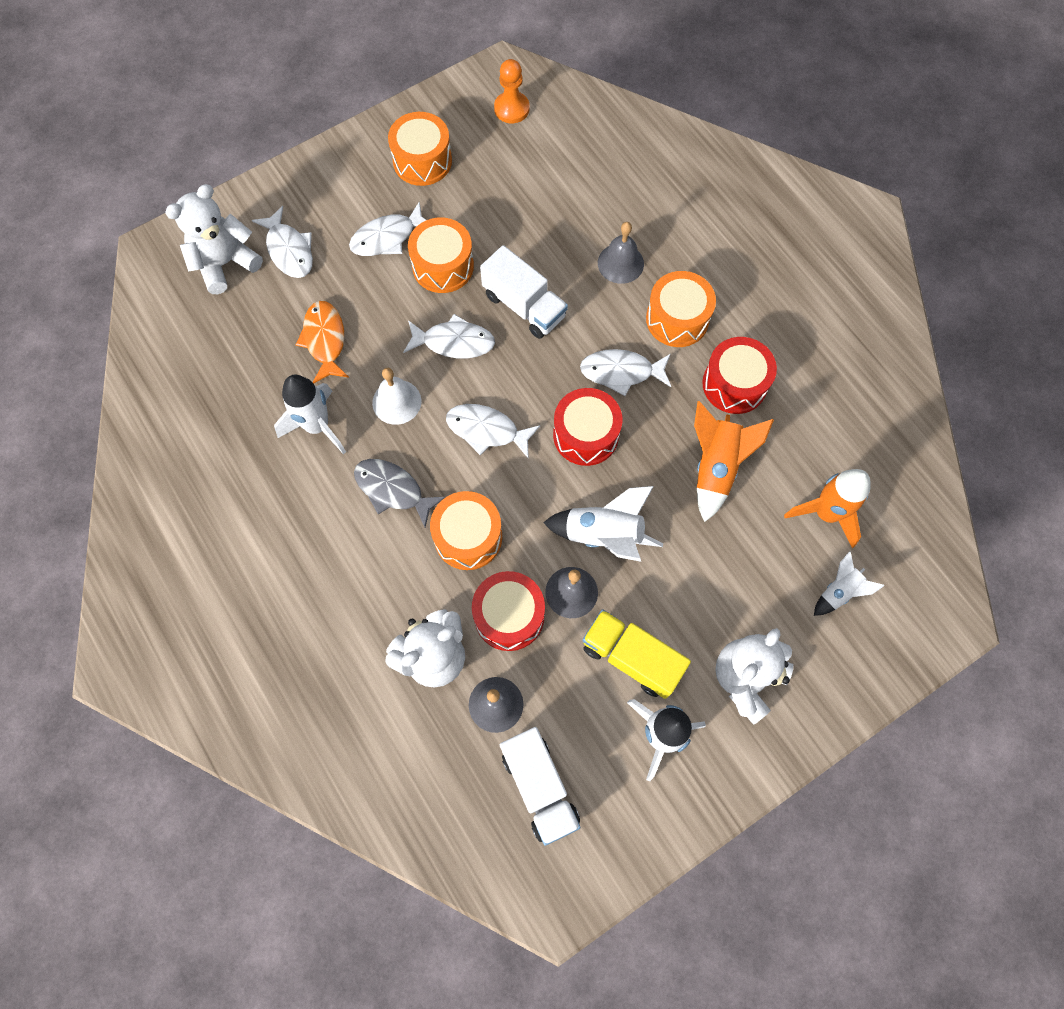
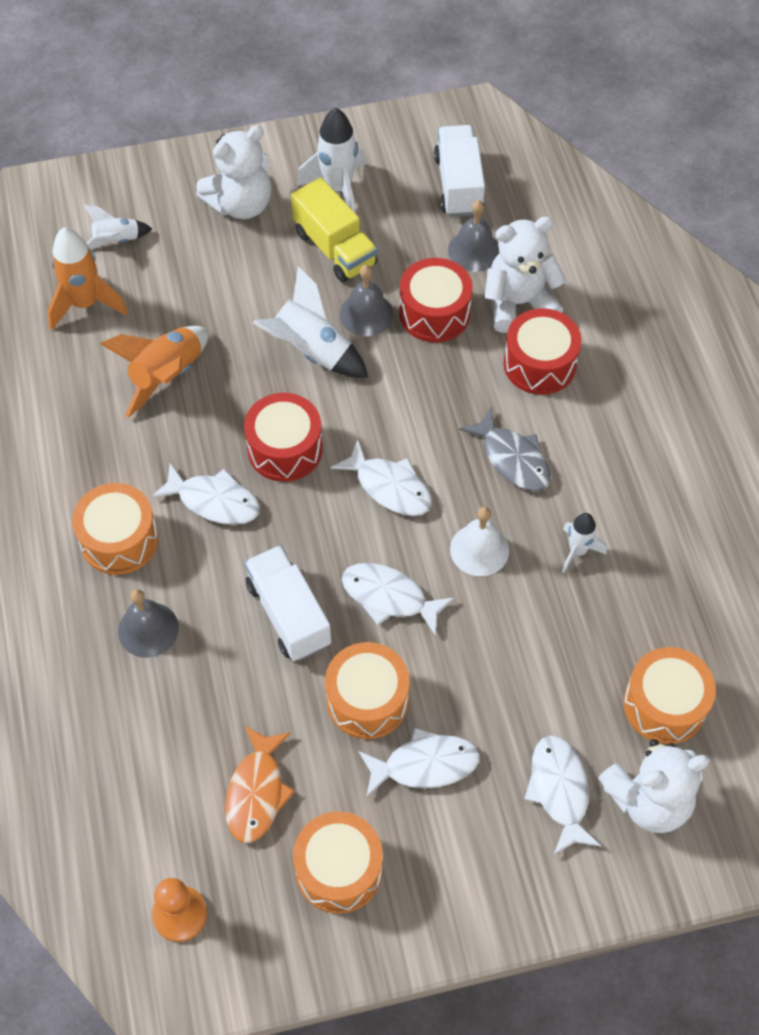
camera: 160 degrees left, 10 degrees down
white rocket [274,375,346,454] -> white rocket [562,513,607,573], size x0.59
orange fish [296,301,349,384] -> orange fish moved to [225,726,295,843]
orange drum [430,491,502,570] -> orange drum moved to [624,647,716,744]
red drum [702,337,777,414] -> red drum moved to [504,308,582,395]

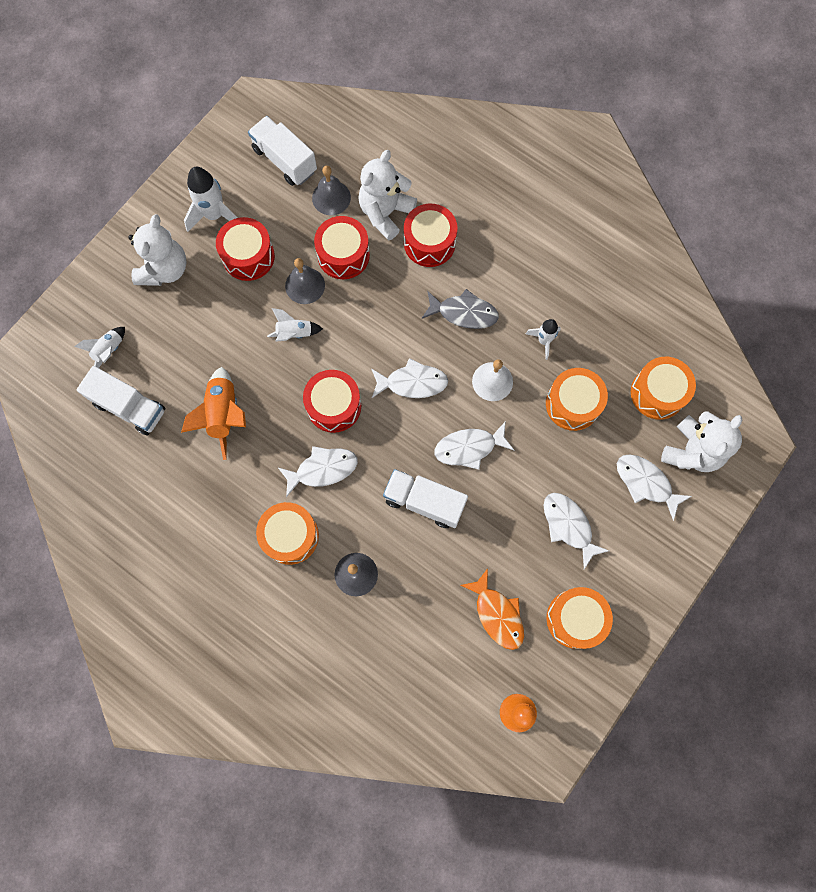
camera: 40 degrees left, 15 degrees up
orange rocket [47,227,128,330] -> white truck [77,366,165,436]
white rocket [253,266,368,378] -> white rocket [267,308,323,342], size x0.59
yellow truck [291,178,377,282] -> red drum [216,217,275,281]
orange drum [325,642,410,739] -> orange drum moved to [546,368,608,431]
white fish [359,727,480,796] -> white fish turned 75 degrees counterclockwise [543,493,609,569]

